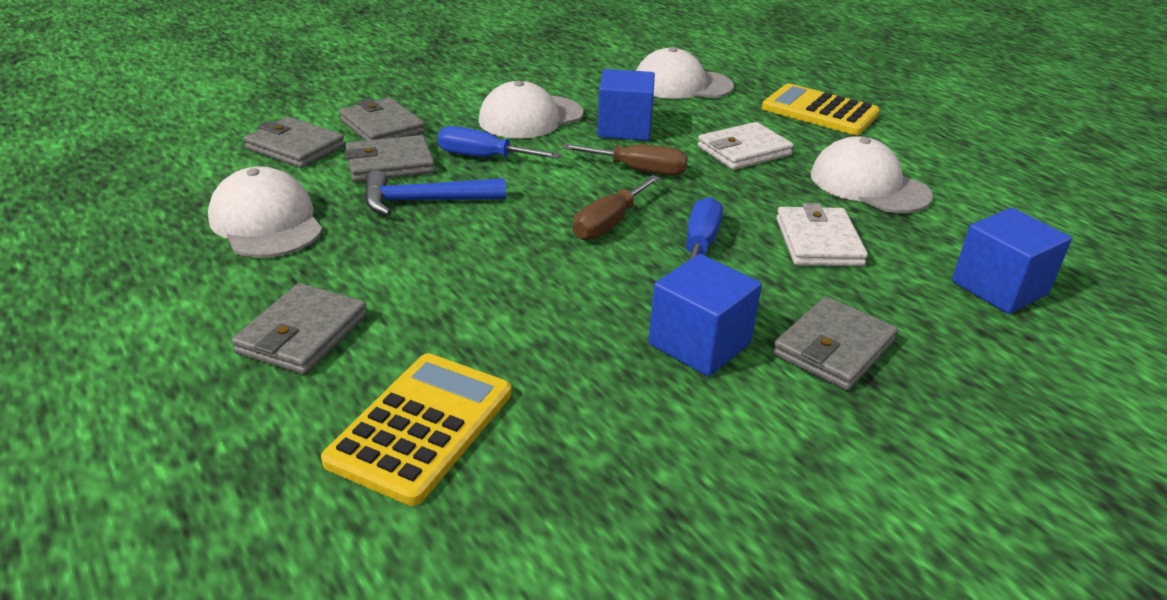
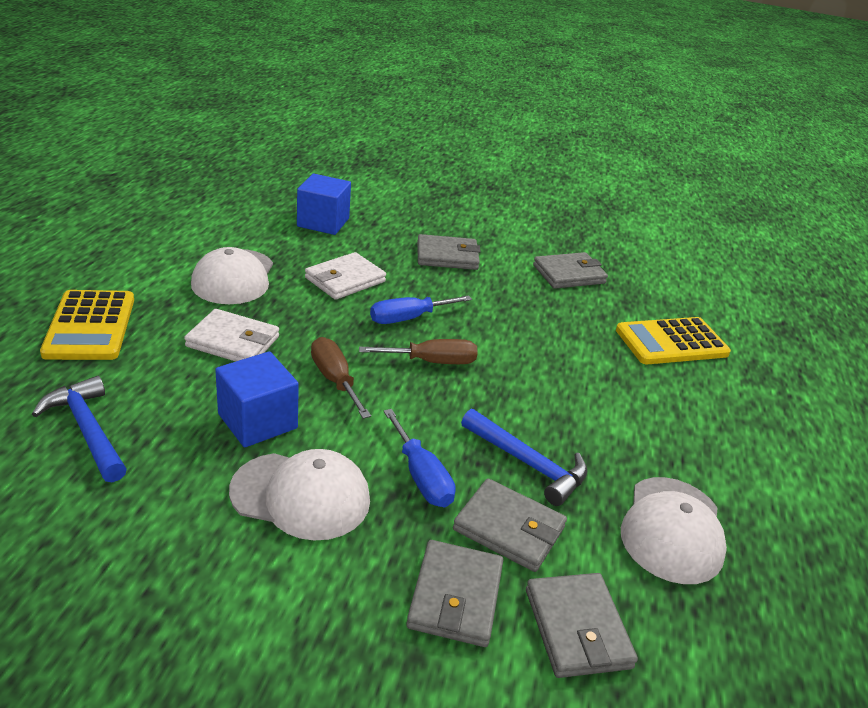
camera: 135 degrees left, 0 degrees up
grey wallet [231,283,367,375] -> grey wallet moved to [533,252,608,289]
white cap [636,47,734,99] -> blue hammer [32,376,127,482]
blue cube [649,254,762,377] -> none

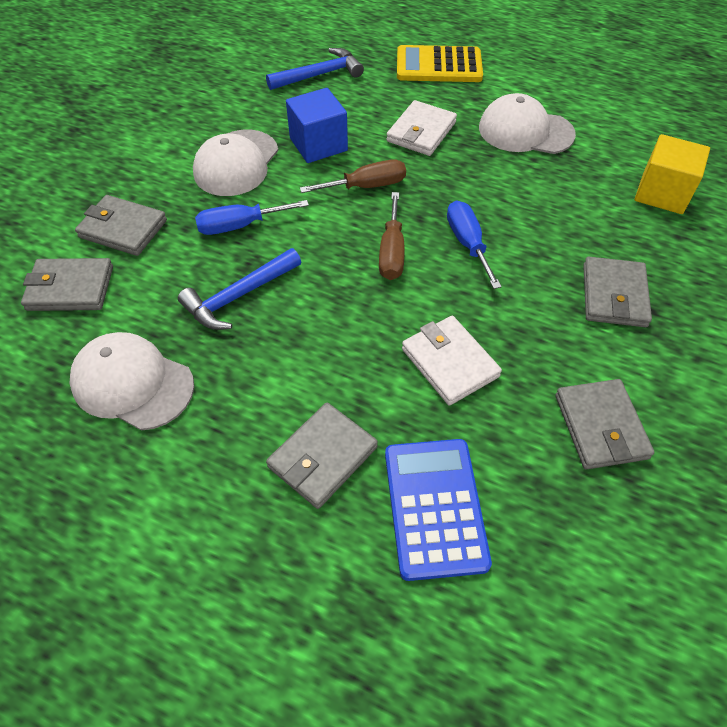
camera: 105 degrees right, 20 degrees up
blue cube [297,174,351,235] -> yellow cube [635,134,710,214]
white wallet [305,252,386,300] -> white wallet moved to [402,316,502,405]
grey wallet [453,479,567,572] -> grey wallet moved to [266,403,378,509]
yellow calculator [616,317,731,364] -> blue calculator [385,439,492,581]

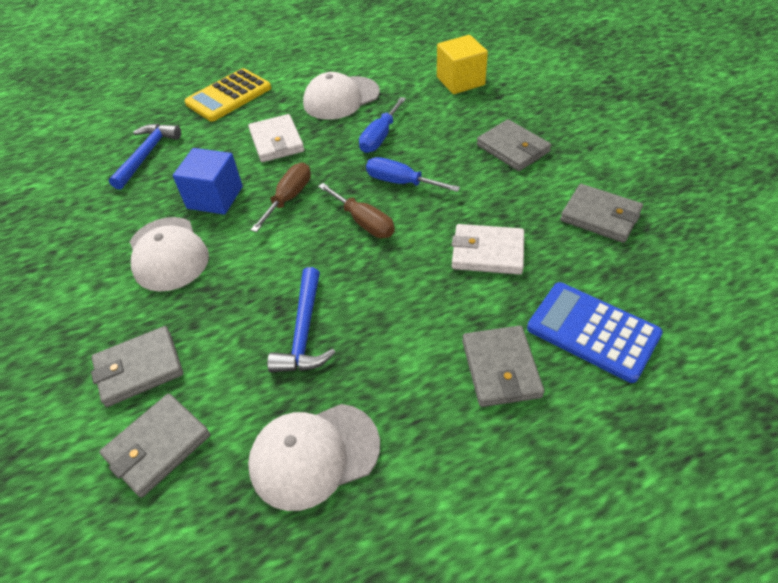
camera: 45 degrees left, 5 degrees down
blue screwdriver [195,200,309,235] -> blue screwdriver moved to [359,97,406,153]

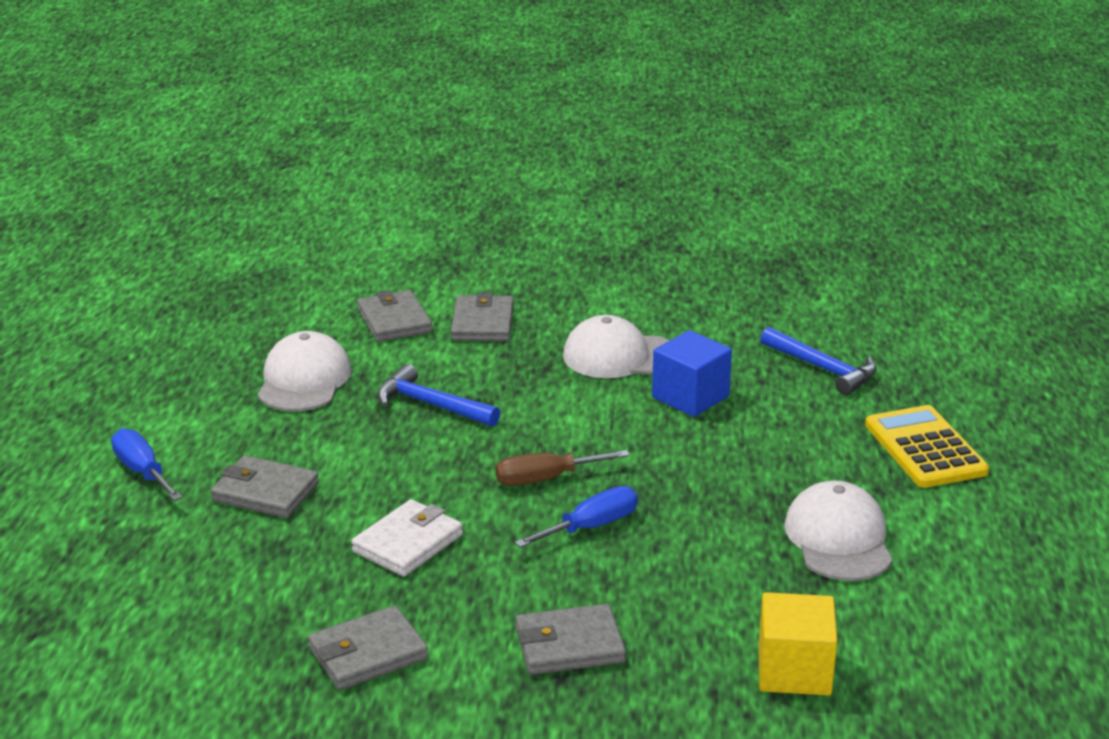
camera: 115 degrees right, 20 degrees down
white wallet [248,114,304,162] -> none
brown screwdriver [251,163,311,232] -> none
blue screwdriver [359,97,406,153] -> blue screwdriver moved to [111,428,183,501]
blue calculator [527,282,663,383] -> none

